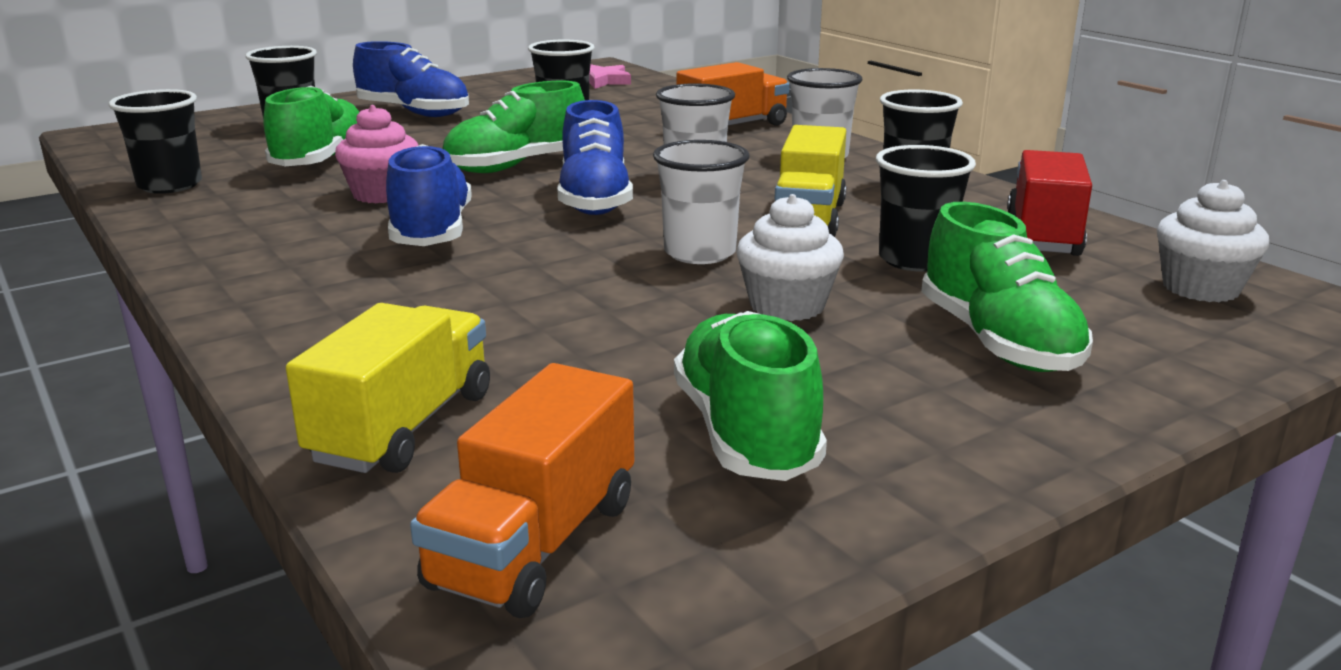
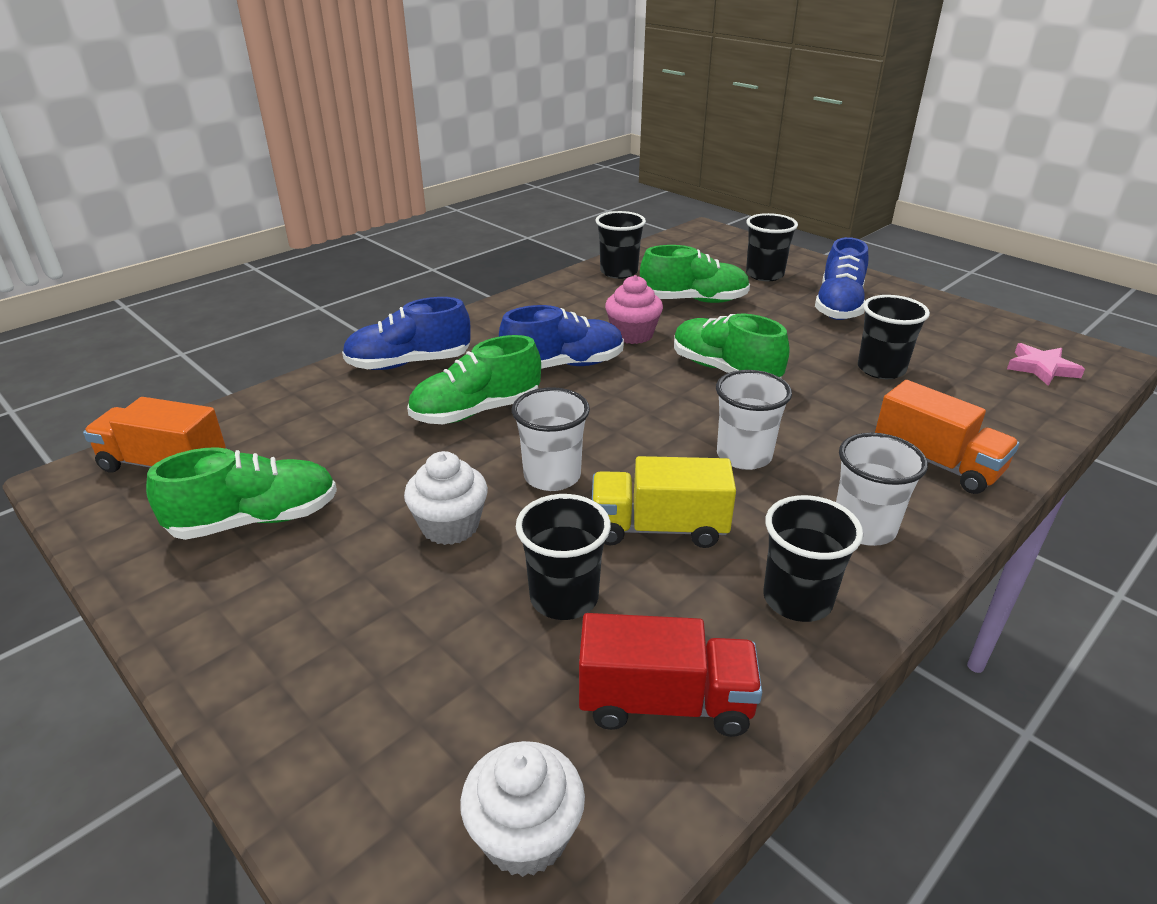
camera: 80 degrees right, 10 degrees up
yellow truck [286,303,490,473] -> none
blue shoe [558,100,633,215] -> blue shoe moved to [342,297,470,370]
green shoe [921,202,1093,372] -> green shoe moved to [407,335,541,424]

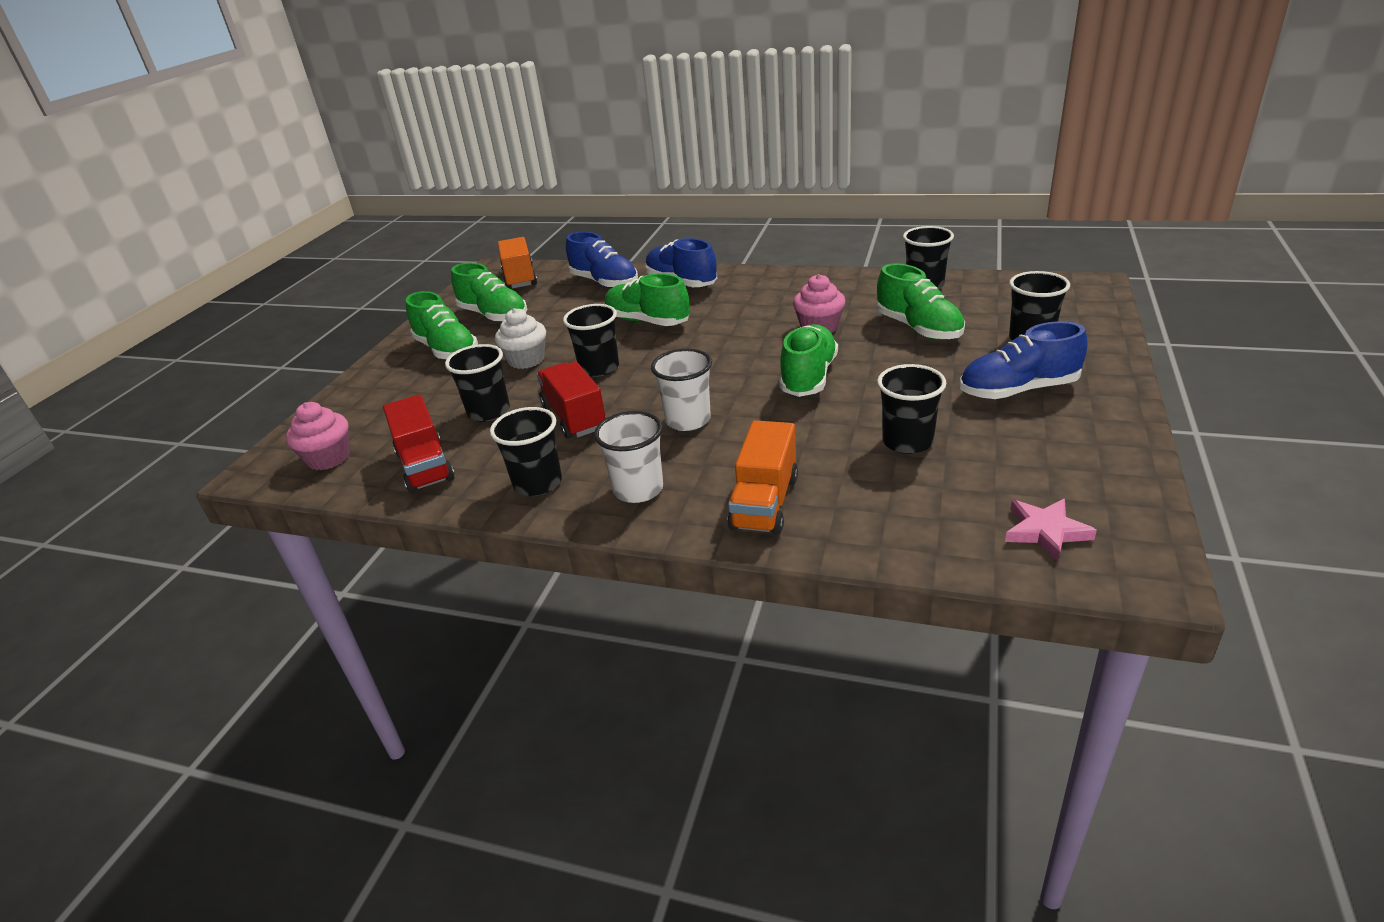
camera: 65 degrees right, 0 degrees up
white cupcake [460,741,585,877] -> pink cupcake [286,402,350,470]
blue shoe [499,305,624,369] -> blue shoe moved to [566,232,638,289]
white cup [512,387,590,491] -> black cup [563,304,619,377]
yellow truck [592,456,736,548] -> red truck [537,362,606,439]
none -> green shoe [406,291,478,359]

